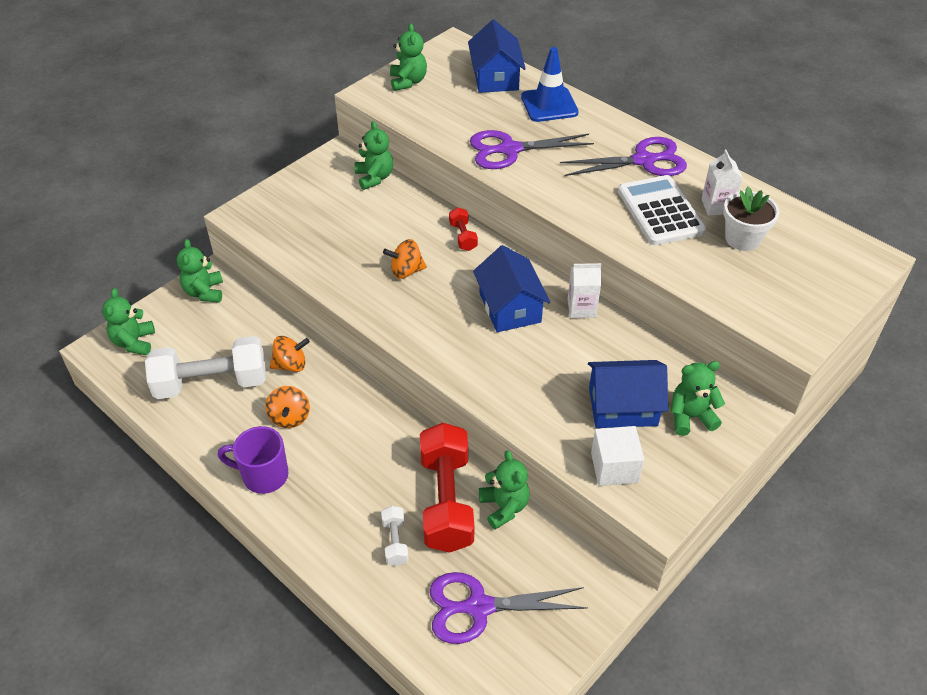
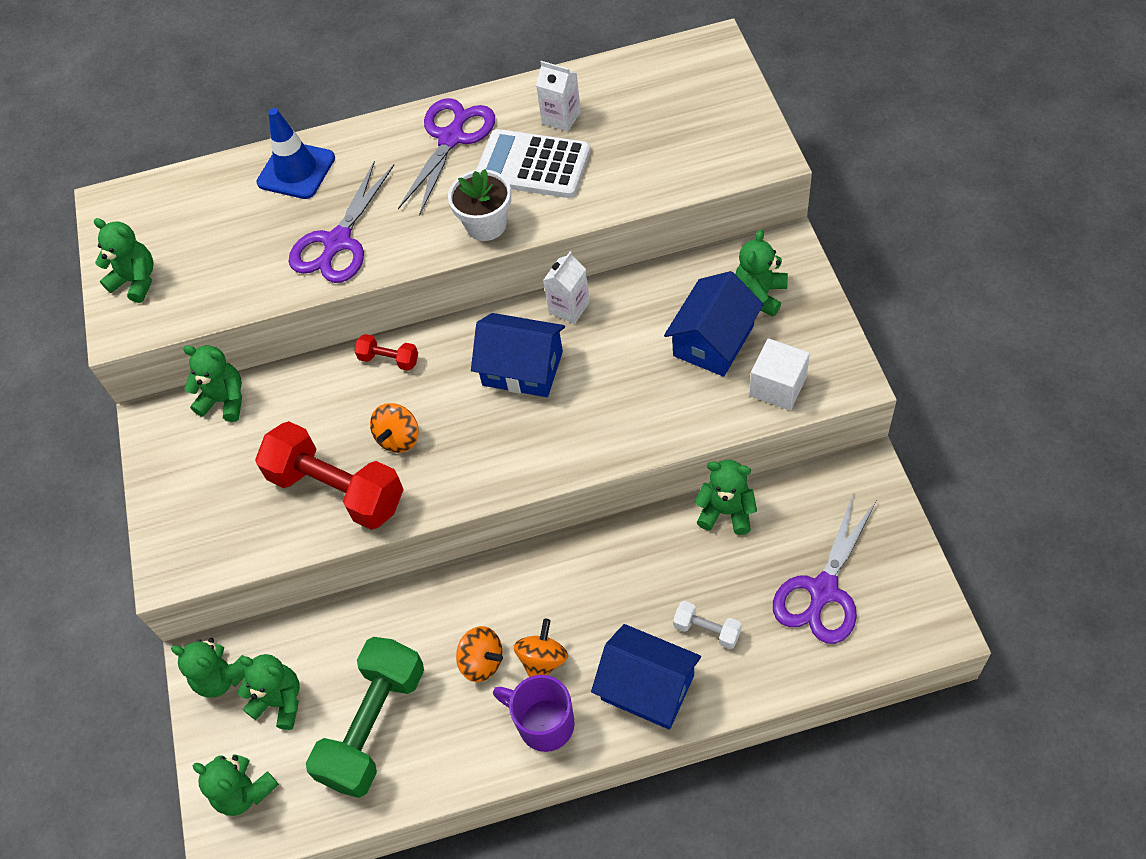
camera: 50 degrees left, 10 degrees up
white dumbbell [145,336,266,399] -> green dumbbell [306,637,424,798]
purple mug [218,426,289,494] -> purple mug turned 75 degrees clockwise [493,675,575,752]
orange spinning top [270,336,310,372] -> orange spinning top moved to [514,619,568,677]
red dumbbell [420,423,474,553] -> red dumbbell moved to [255,421,404,530]
blue house [468,20,526,93] -> blue house moved to [591,624,701,730]
white flower pot [723,187,780,251] -> white flower pot moved to [448,169,511,241]
none -> green teddy bear [238,654,300,730]

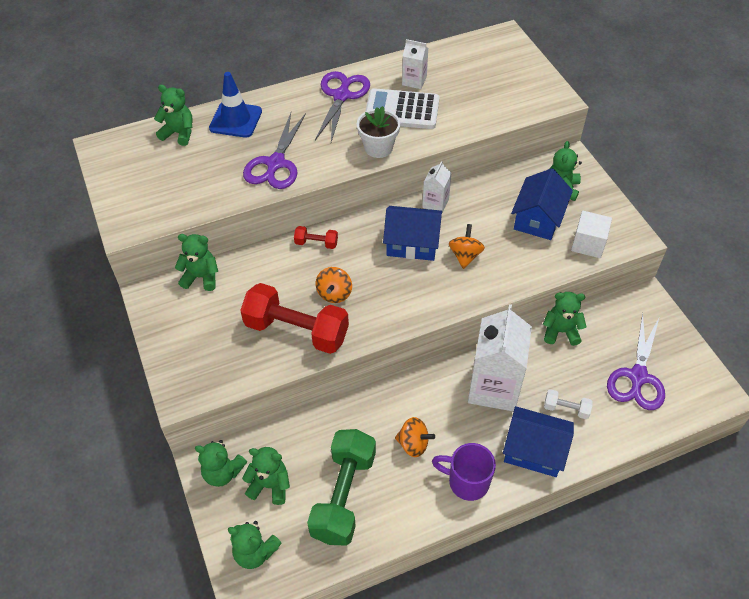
camera: 15 degrees left, 5 degrees down
green teddy bear [94,218,154,303] -> green teddy bear moved to [154,85,193,146]
orange spinning top [514,619,568,677] -> orange spinning top moved to [449,224,485,269]
none -> white carton [468,304,532,412]

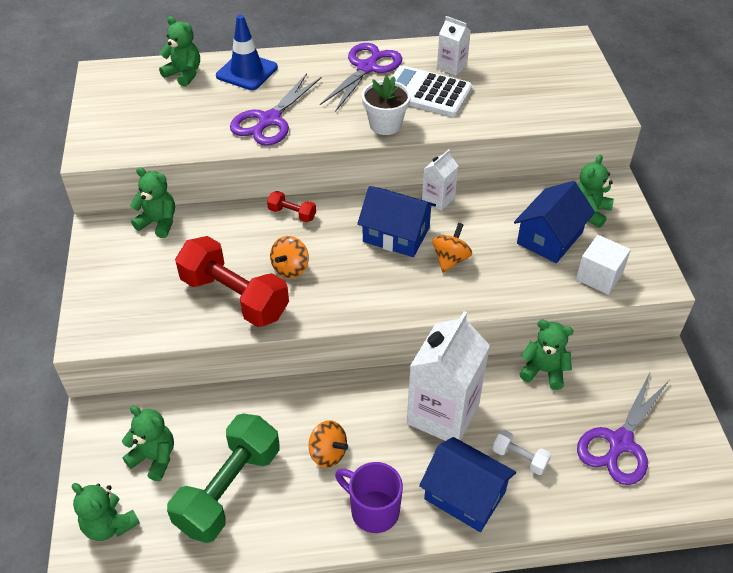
camera: 15 degrees right, 5 degrees down
green teddy bear [195,440,247,487] -> none

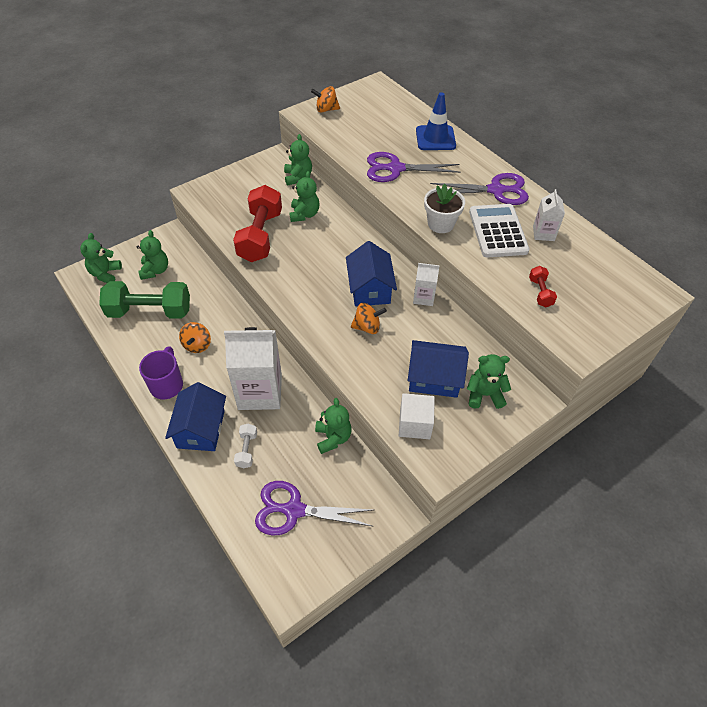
camera: 60 degrees right, 5 degrees up
green teddy bear [159,16,200,87] -> green teddy bear moved to [290,171,319,222]
red dumbbell [267,191,316,222] -> red dumbbell moved to [529,266,557,307]
orange spinning top [270,236,309,278] -> orange spinning top moved to [311,86,340,113]

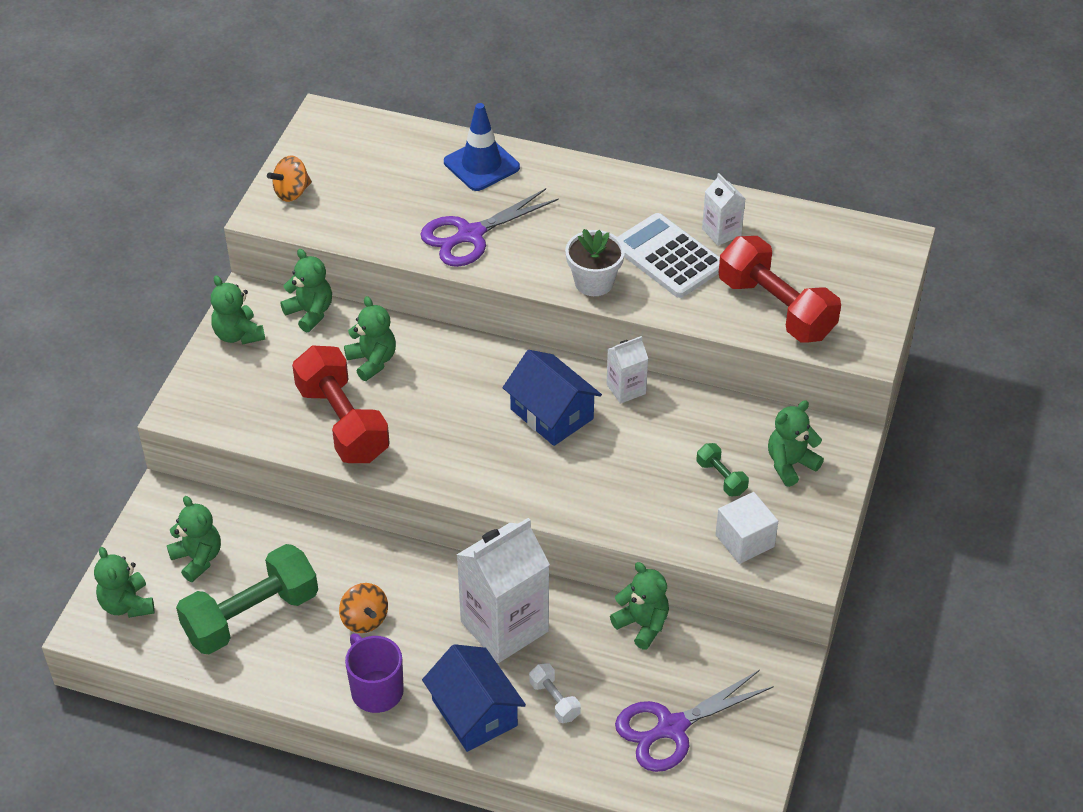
camera: 35 degrees left, 5 degrees down
orange spinning top [351,303,387,334] -> none
blue house [408,340,469,398] -> green dumbbell [697,443,749,496]
purple scissors [430,173,529,205] -> none
red dumbbell [529,266,557,307] -> red dumbbell [718,236,841,343], size x2.23
none -> green teddy bear [211,275,265,345]

